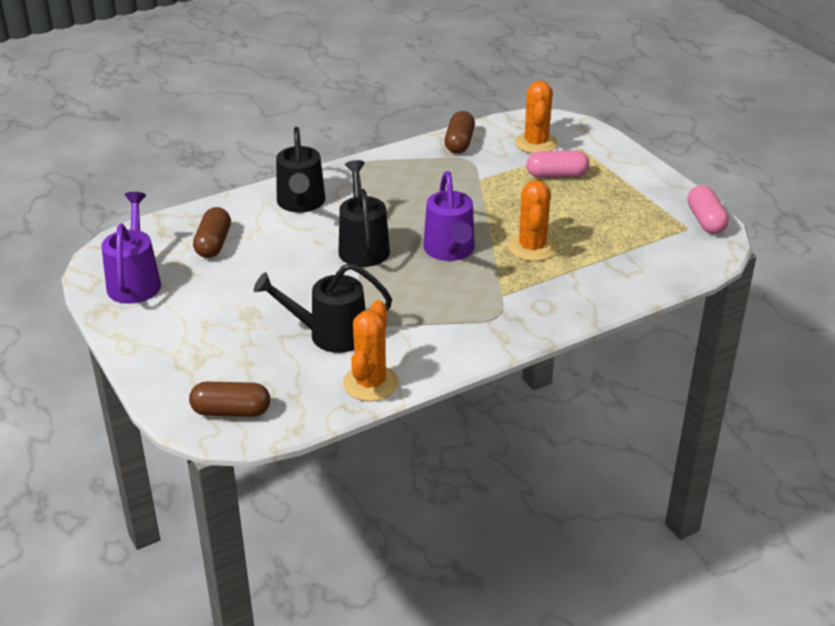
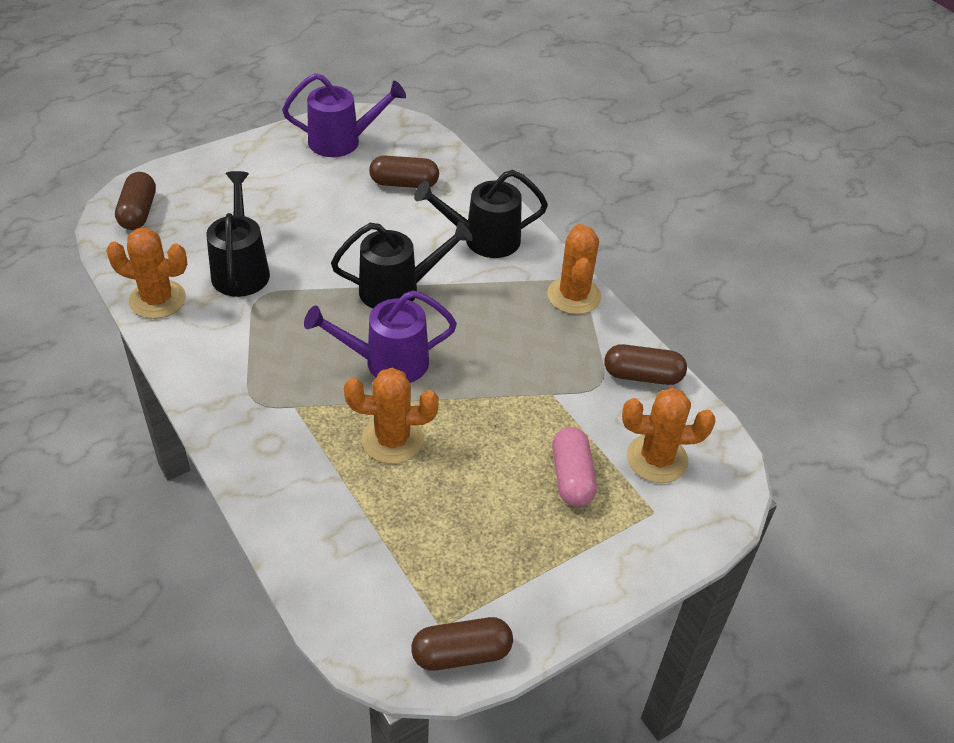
camera: 85 degrees right, 10 degrees up
pink capsule [687,185,729,234] -> brown capsule [411,617,513,670]
none -> orange cactus [547,224,601,314]

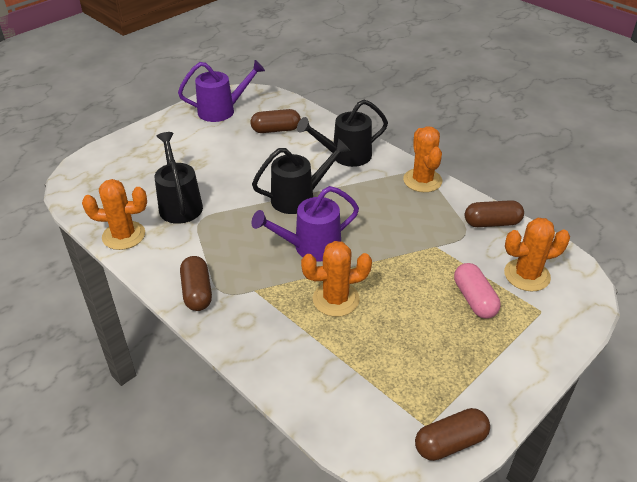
camera: 10 degrees left, 5 degrees down
brown capsule [115,172,156,230] -> brown capsule moved to [180,256,212,311]

